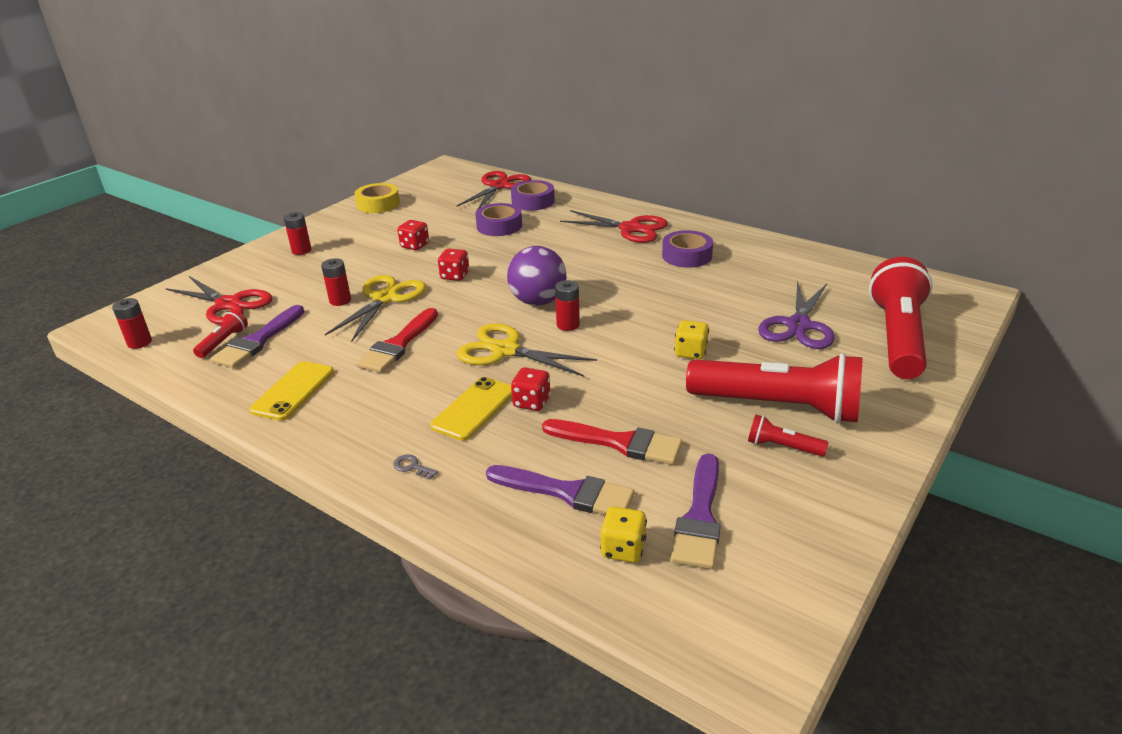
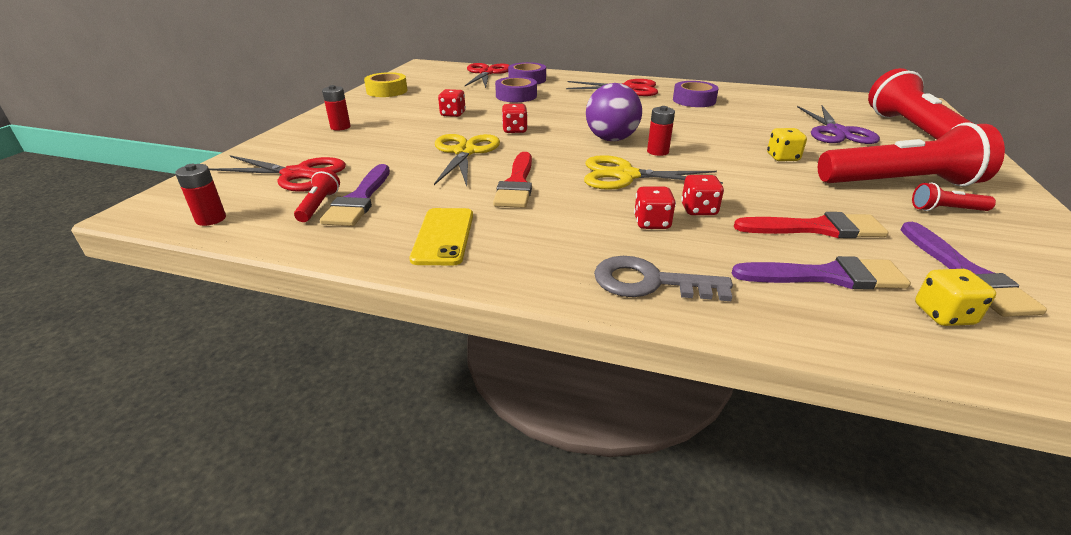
camera: 20 degrees left, 0 degrees up
red battery [321,258,351,306] -> none
grey key [393,454,438,480] -> grey key [594,256,733,301], size x2.36
yellow phone [430,377,512,441] -> red dice [634,186,676,229]

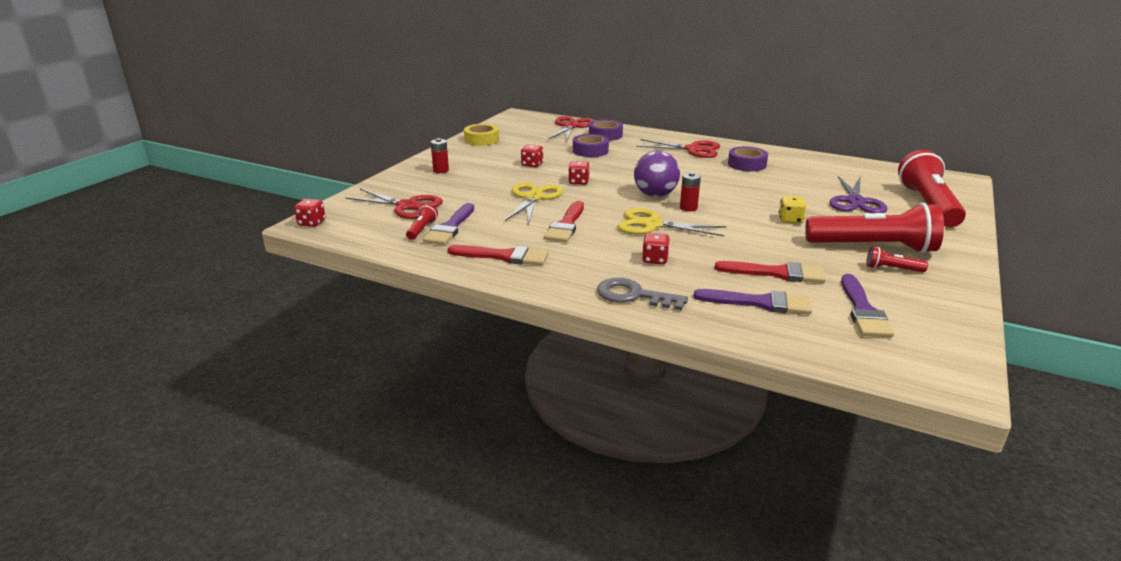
camera: 10 degrees right, 5 degrees down
red battery [175,164,226,226] -> none
yellow phone [410,208,473,265] -> red brush [448,245,549,265]
red dice [681,175,724,215] -> red dice moved to [294,199,325,227]
yellow dice [915,269,996,326] -> none

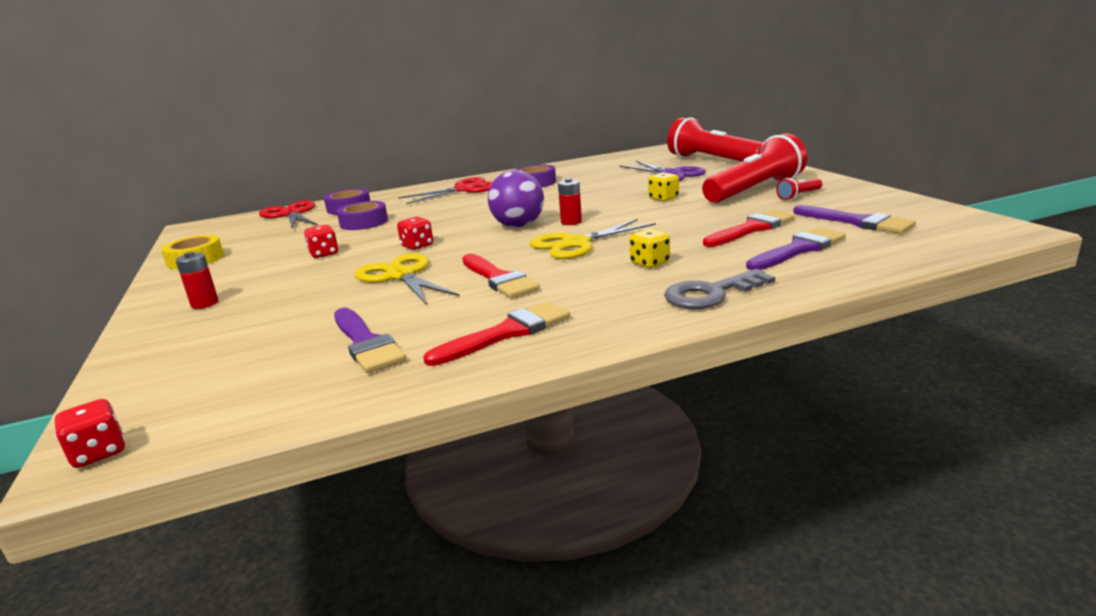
camera: 45 degrees left, 5 degrees down
red scissors [345,189,443,219] -> none
red flashlight [406,204,438,240] -> none
red dice [642,233,670,264] -> yellow dice [629,229,670,268]

